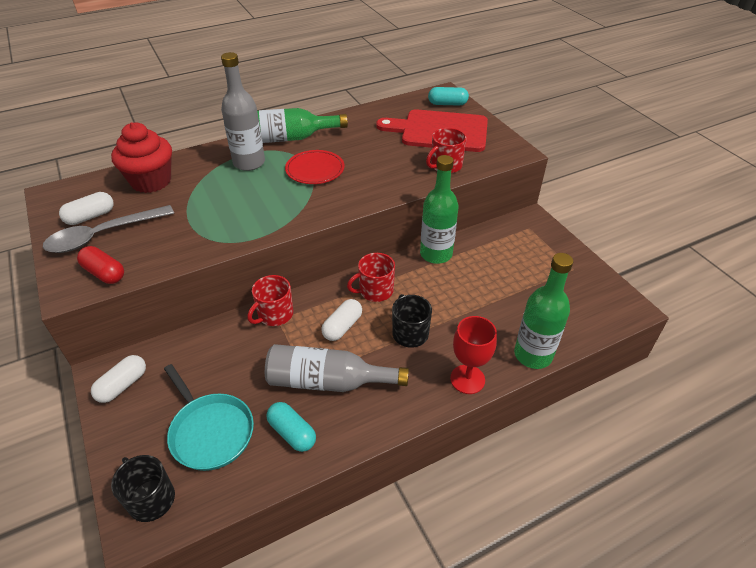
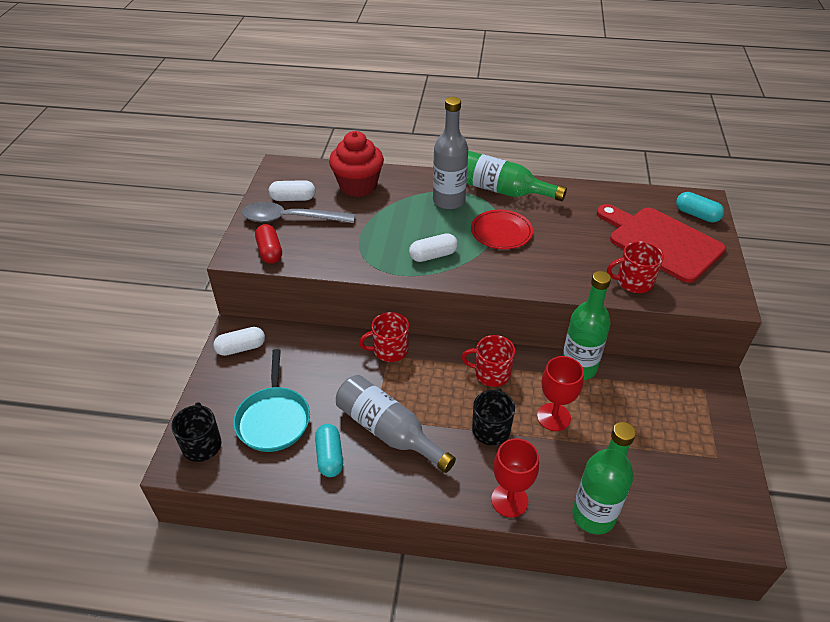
camera: 35 degrees right, 0 degrees up
white capsule [321,299,362,341] -> white capsule moved to [409,233,458,262]
none -> red goblet [537,356,584,431]

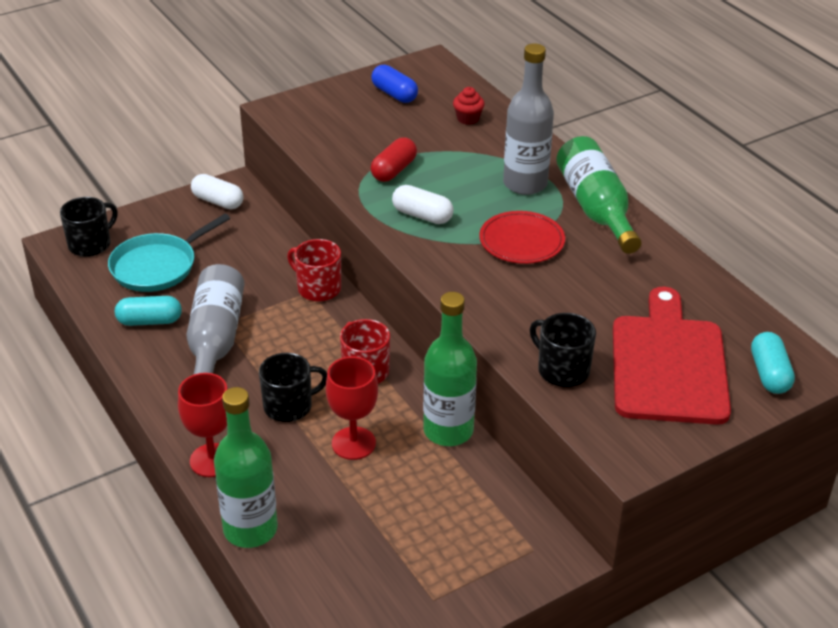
camera: 50 degrees right, 5 degrees down
grey spoon [242,202,355,223] -> none
red capsule [255,224,282,264] -> red capsule moved to [371,137,417,182]
white capsule [269,180,315,201] -> blue capsule [371,65,418,103]
turquoise capsule [315,424,343,477] -> turquoise capsule turned 45 degrees clockwise [115,296,182,326]
red cupcake [329,131,384,197] -> red cupcake [453,87,485,125], size x0.45
red mug [607,241,664,293] -> black mug [530,313,596,387]

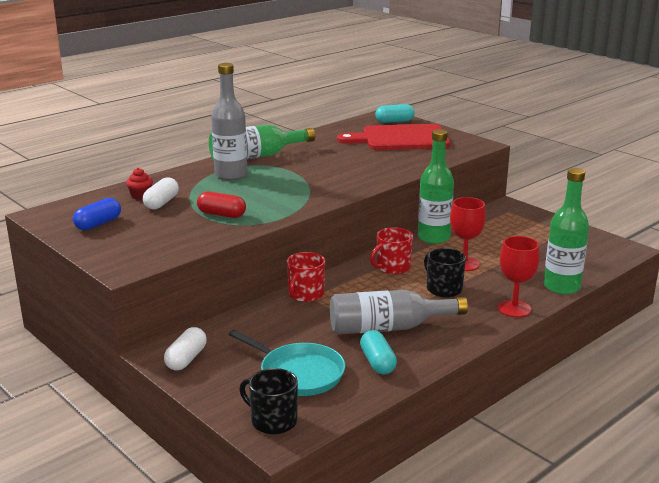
camera: 100 degrees left, 15 degrees down
white capsule [392,185,453,224] -> white capsule moved to [143,177,179,209]
red plate [479,211,565,264] -> none
black mug [530,313,596,387] -> none

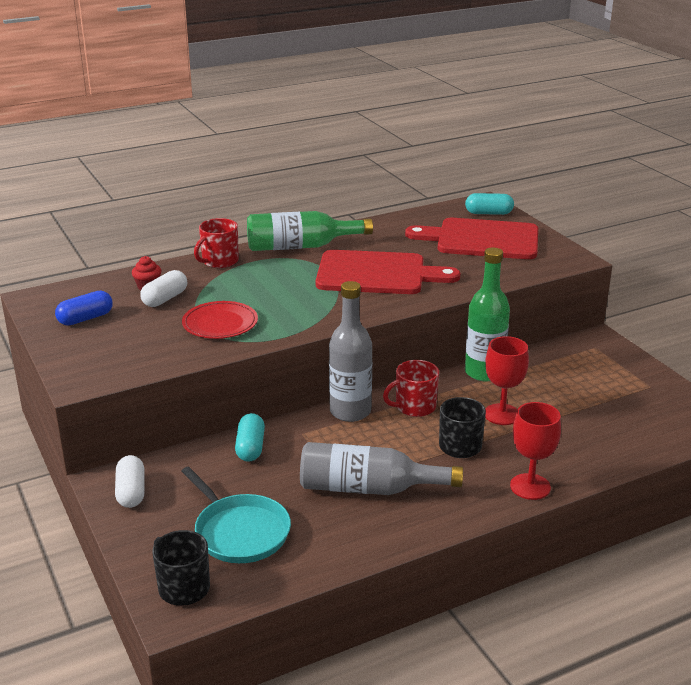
camera: 15 degrees right, 5 degrees up
white capsule [164,327,207,371] -> white capsule turned 45 degrees counterclockwise [115,455,145,508]
red capsule [197,191,246,218] -> red plate [182,301,258,339]
grey bottle [211,63,248,180] -> grey bottle moved to [329,281,372,422]
red mug [287,252,325,302] -> red mug moved to [194,218,239,268]
turquoise capsule [360,330,397,374] -> turquoise capsule moved to [235,413,265,462]
green bottle [543,168,589,294] -> none
none -> red cutting board [316,250,460,294]

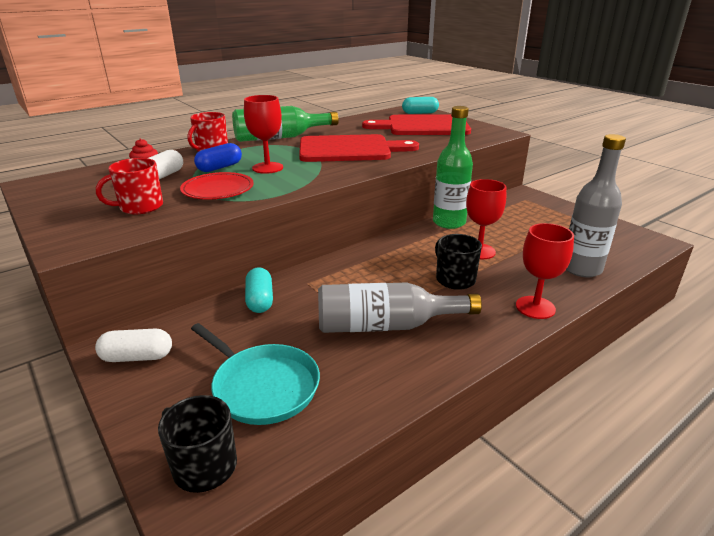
camera: 10 degrees left, 0 degrees up
blue capsule [55,290,113,326] -> blue capsule moved to [194,143,242,172]
white capsule [115,455,145,508] -> white capsule turned 75 degrees counterclockwise [95,329,172,362]
grey bottle [329,281,372,422] -> grey bottle moved to [566,134,626,277]
red mug [383,360,439,417] -> red mug moved to [96,158,163,214]
none -> red goblet [244,95,283,174]

